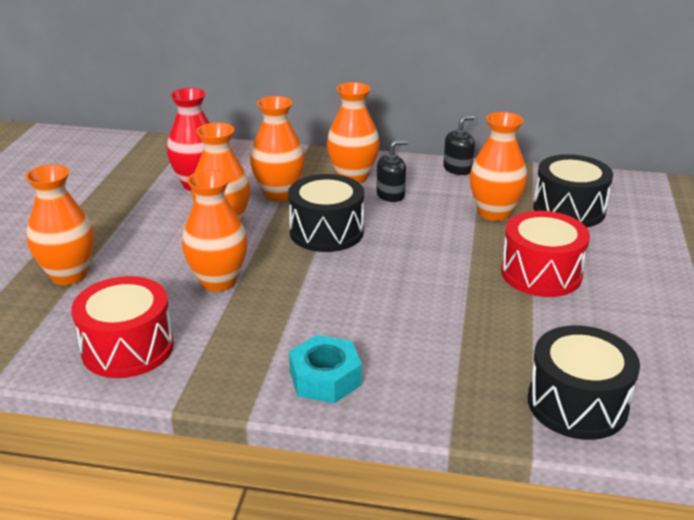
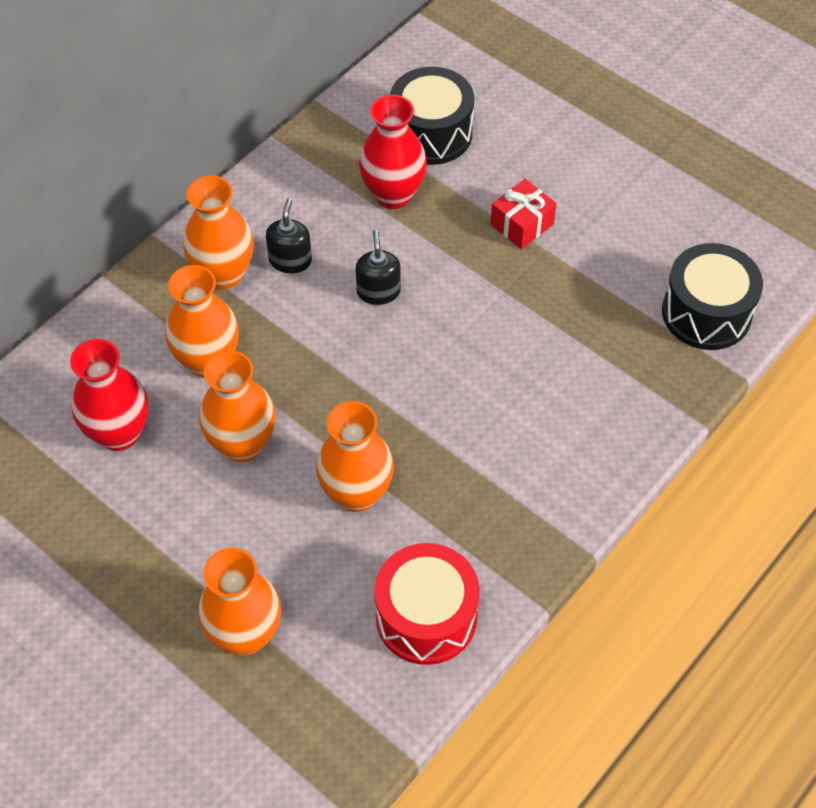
camera: 60 degrees left, 25 degrees up
black drum [288,174,364,252] -> none
turquoise nut [289,335,362,403] -> none
black soap dispenser [443,116,475,175] -> black soap dispenser moved to [356,229,401,305]
orange vase [470,112,527,221] -> red vase [359,94,427,209]
red drum [501,211,590,297] -> red gift [490,179,557,249]

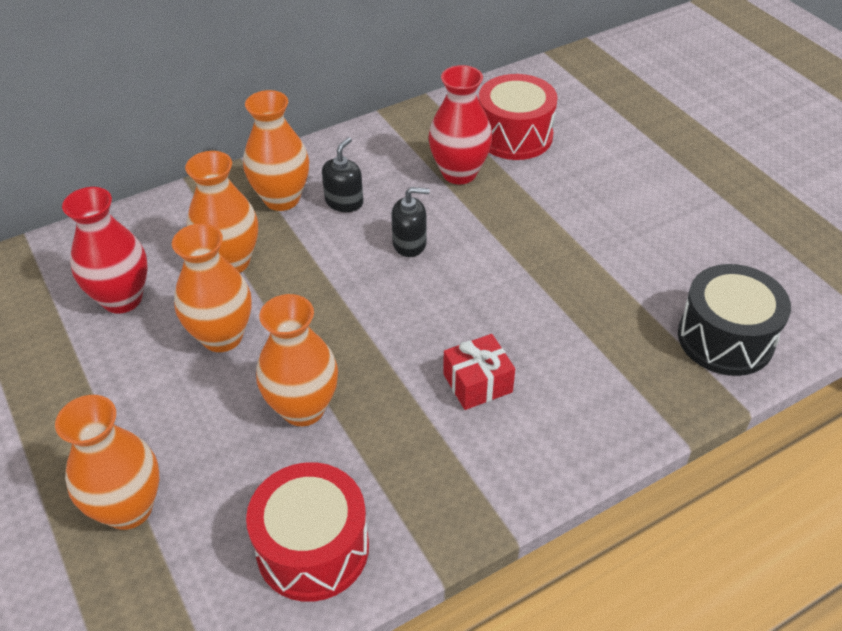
camera: 20 degrees right, 10 degrees down
black soap dispenser [356,229,401,305] -> black soap dispenser turned 75 degrees clockwise [391,187,430,257]
black drum [390,67,474,165] -> red drum [479,74,558,160]
red gift [490,179,557,249] -> red gift moved to [443,334,515,410]

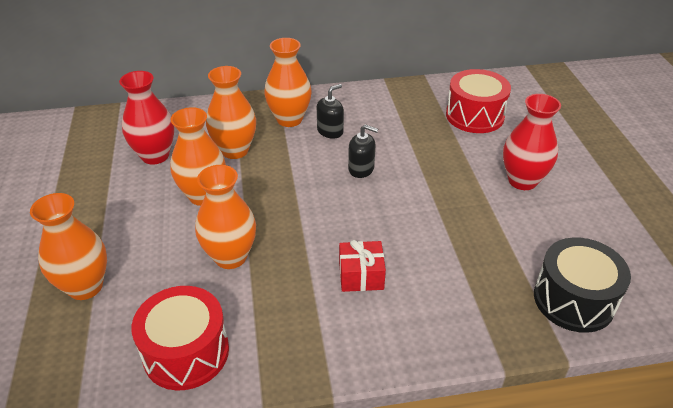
camera: 20 degrees right, 5 degrees down
red vase [429,65,492,184] -> red vase moved to [503,94,561,190]

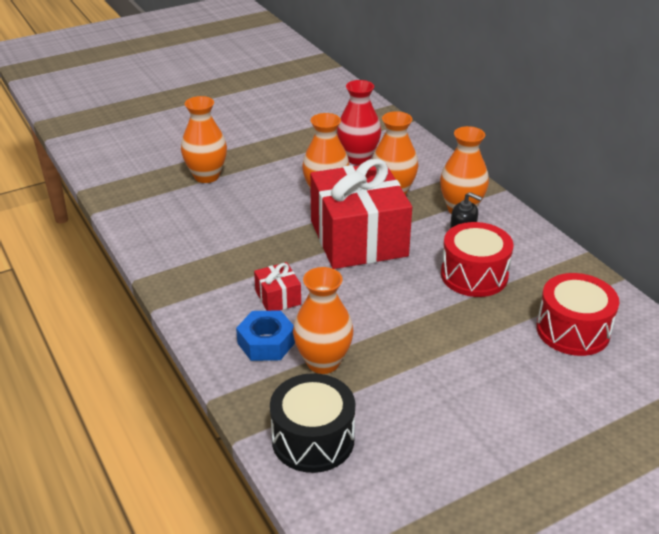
camera: 70 degrees right, 5 degrees down
red drum [132,286,229,390] -> red drum moved to [441,222,514,297]
orange vase [195,165,256,269] -> orange vase moved to [293,267,353,374]
black soap dispenser [348,124,378,178] -> none
red vase [503,94,561,190] -> none
none -> blue nut [236,310,295,361]
none -> red gift [310,159,412,269]

